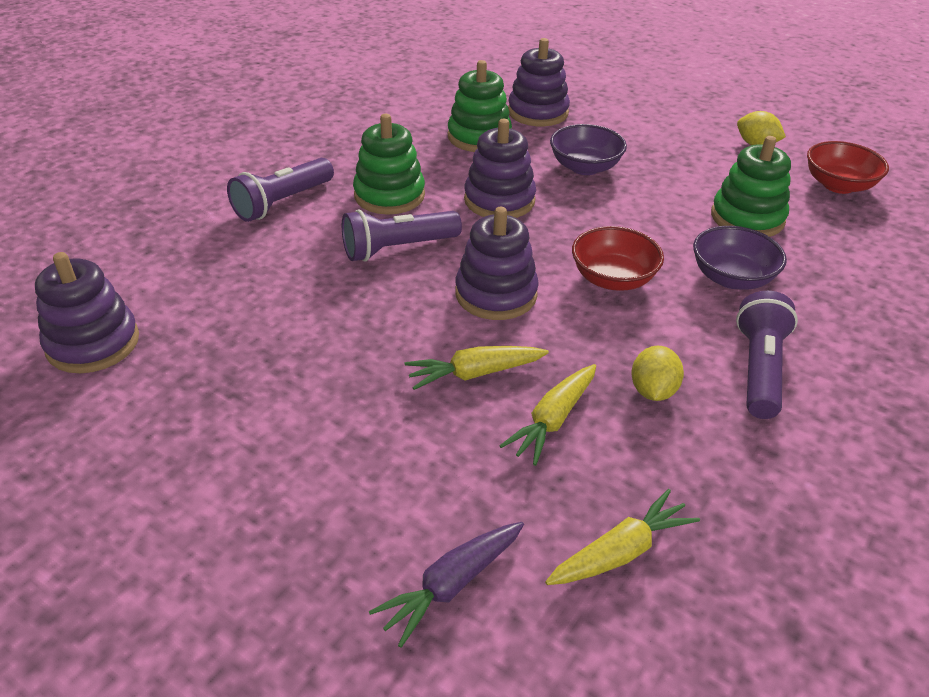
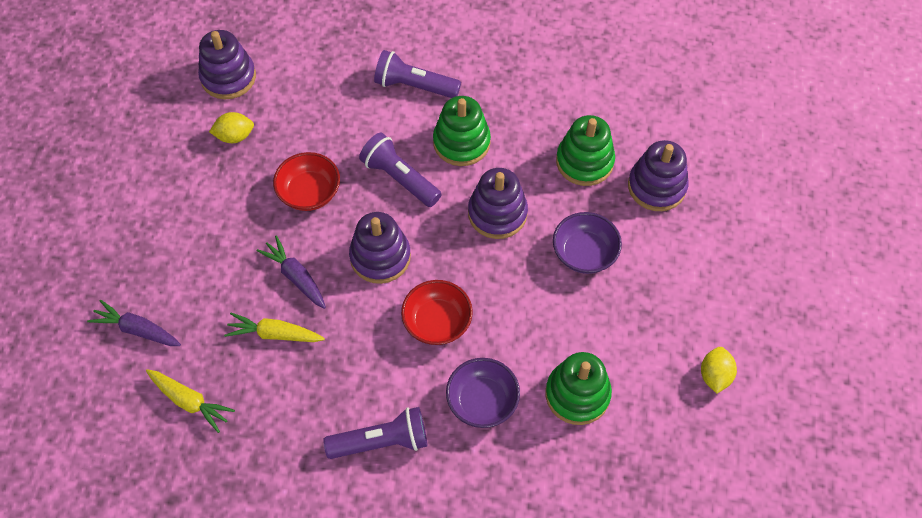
camera: 65 degrees right, 20 degrees up
yellow carrot [405,346,549,390] -> purple carrot [256,235,326,309]
yellow lemon [631,346,684,401] -> yellow lemon moved to [209,112,254,143]
red bowl [807,141,889,194] -> red bowl moved to [273,152,340,211]

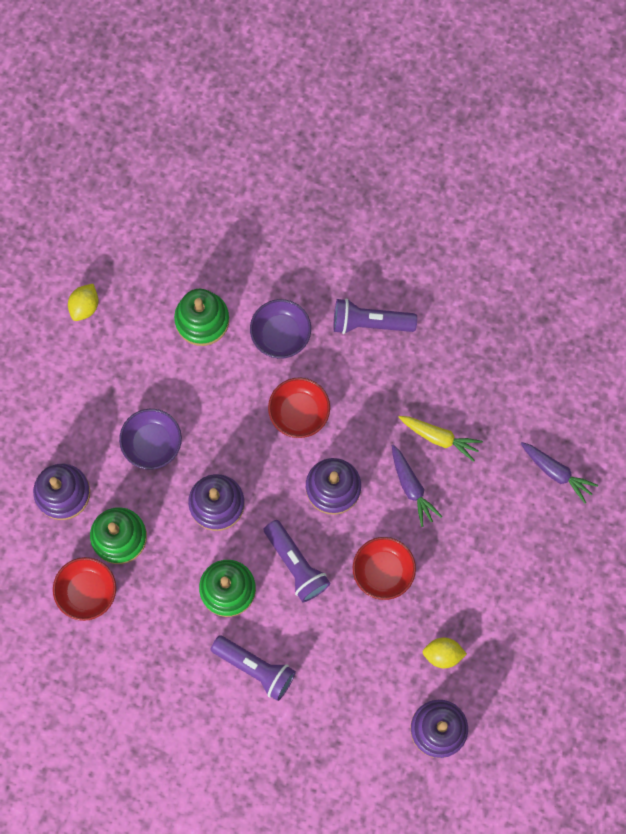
camera: 165 degrees left, 15 degrees up
yellow carrot [146,369,235,433] -> none
none -> red bowl [53,557,116,621]

